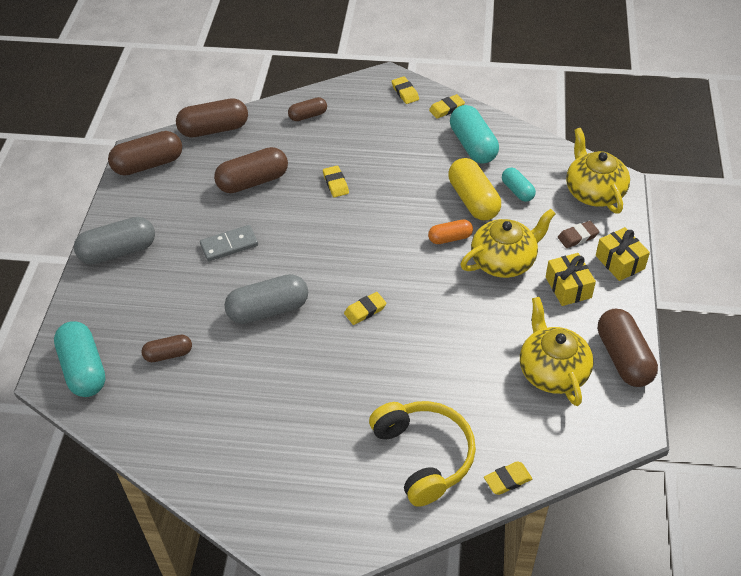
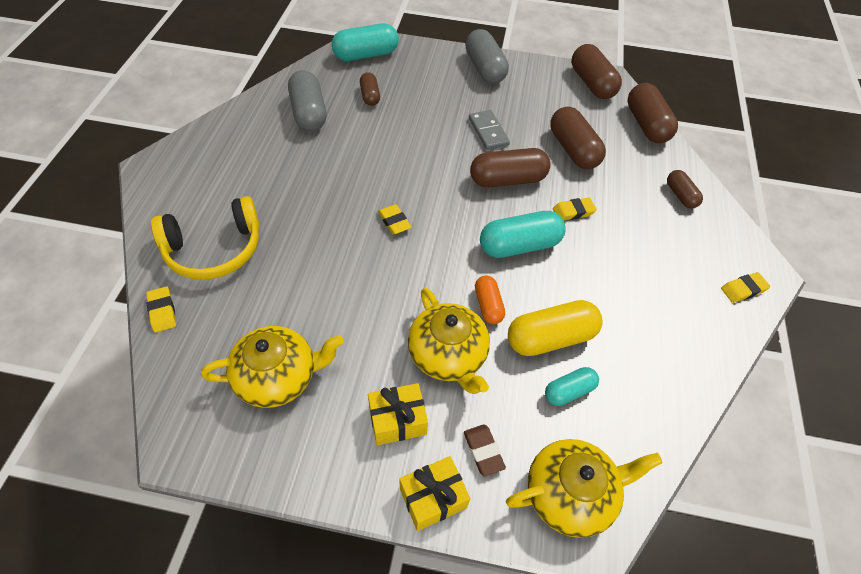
camera: 90 degrees right, 5 degrees up
grey capsule [224,274,308,324] -> grey capsule moved to [288,70,326,131]
yellow eraser [429,94,465,119] -> none
turquoise capsule [450,105,499,164] -> turquoise capsule moved to [480,211,565,258]
brown capsule [598,309,658,387] -> brown capsule moved to [470,148,551,187]

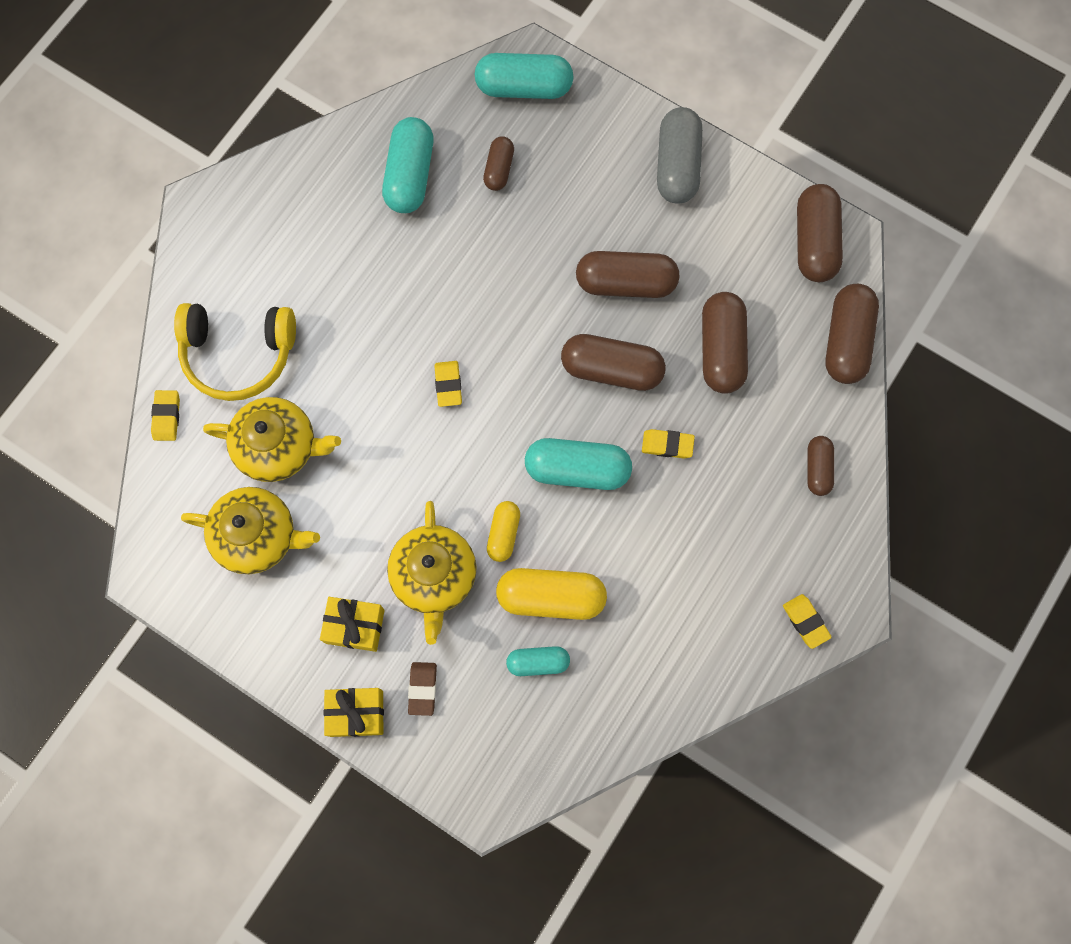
camera: 25 degrees right, 20 degrees up
grey capsule [288,70,326,131] -> turquoise capsule [382,117,434,213]
grey domino [469,110,510,150] -> brown capsule [576,251,679,298]
orange capsule [475,275,505,324] -> yellow capsule [487,501,520,562]
yellow teapot [506,439,663,538] -> yellow teapot moved to [203,397,341,482]
yellow eraser [721,272,770,303] -> yellow eraser turned 60 degrees clockwise [783,594,832,649]

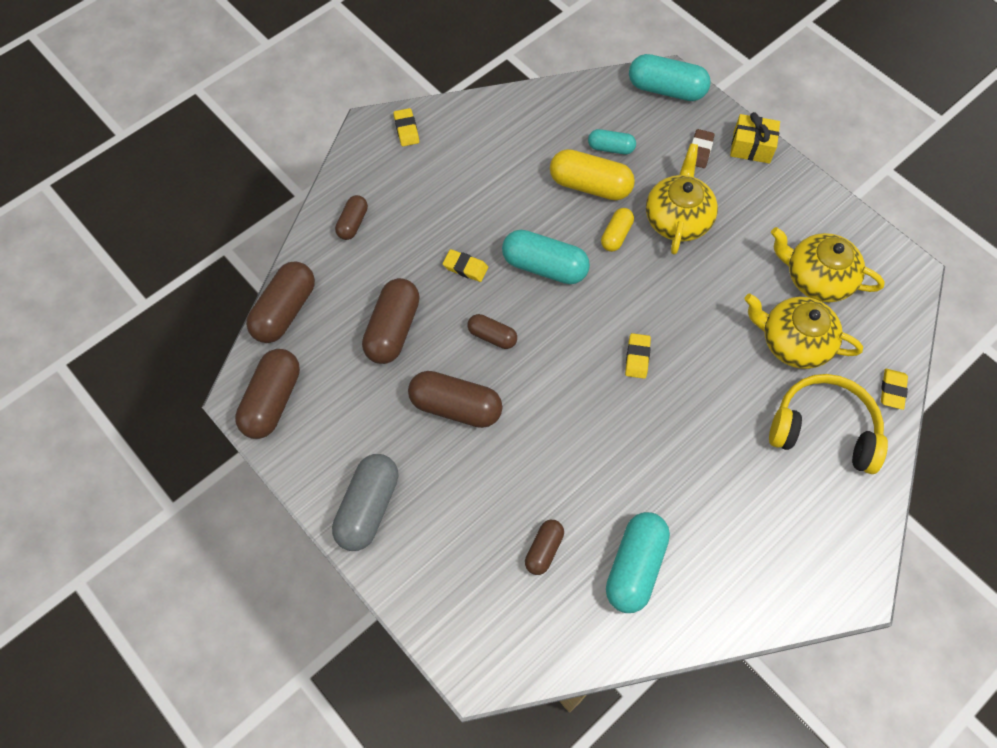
camera: 165 degrees left, 10 degrees down
yellow gift [320,597,385,652] -> none
turquoise capsule [475,53,574,99] -> turquoise capsule moved to [629,54,711,101]
brown capsule [561,334,666,391] -> brown capsule [468,314,517,349], size x0.57

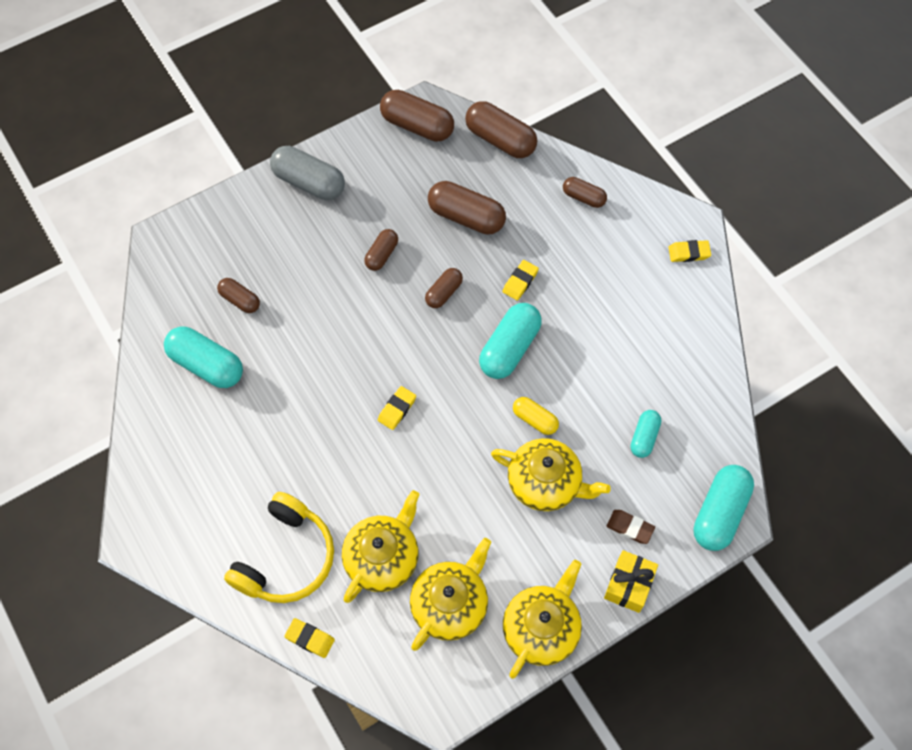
camera: 100 degrees right, 0 degrees up
brown capsule [408,371,502,428] -> brown capsule [364,229,398,271], size x0.57
yellow capsule [550,149,635,200] -> none
yellow eraser [625,333,651,379] -> yellow eraser turned 75 degrees counterclockwise [378,386,416,430]
none -> yellow teapot [503,560,582,679]

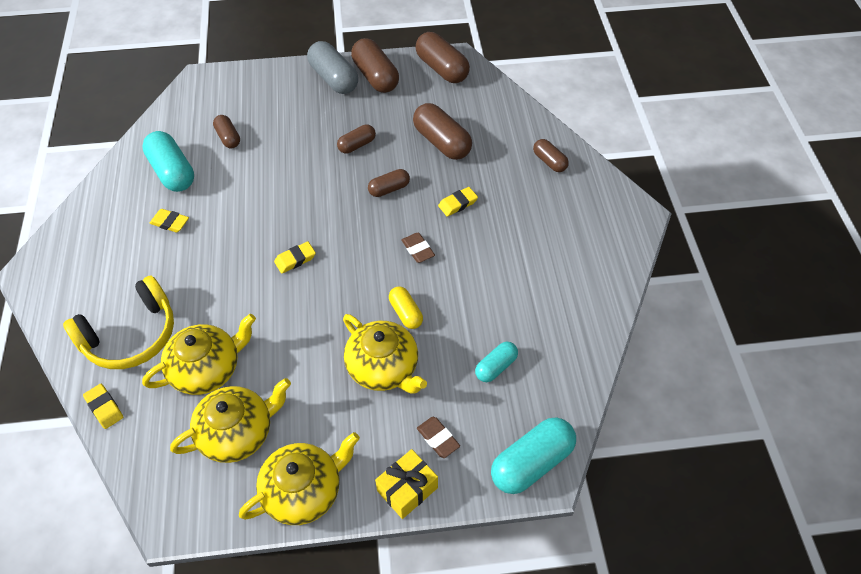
camera: 25 degrees right, 10 degrees down
brown capsule [465,101,537,158] -> brown capsule moved to [351,38,399,93]
turquoise capsule [479,303,542,379] -> brown eraser [401,233,435,263]
yellow eraser [668,240,711,262] -> yellow eraser moved to [150,209,189,233]

